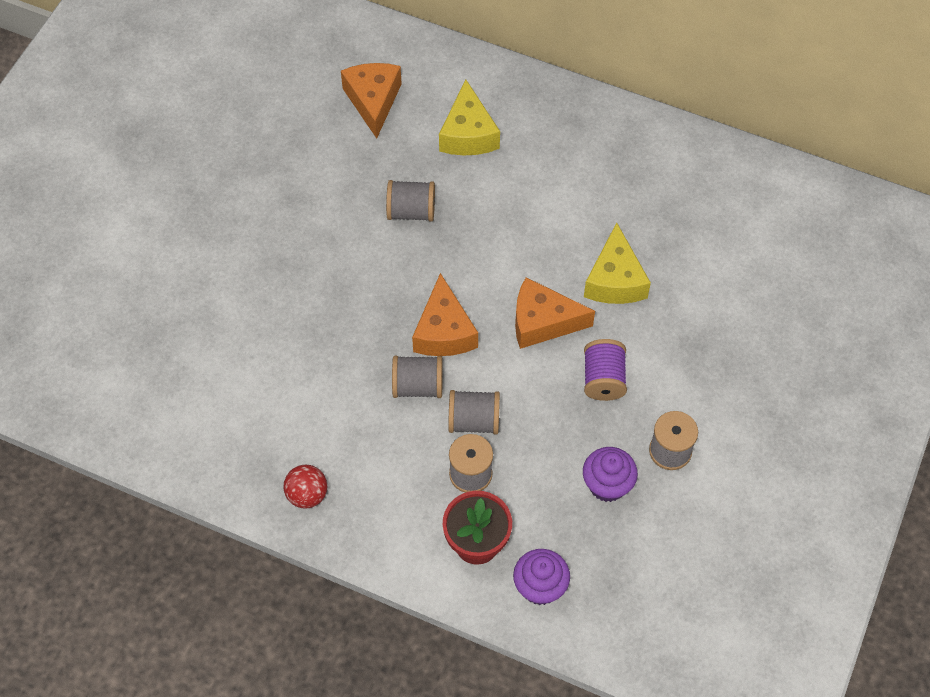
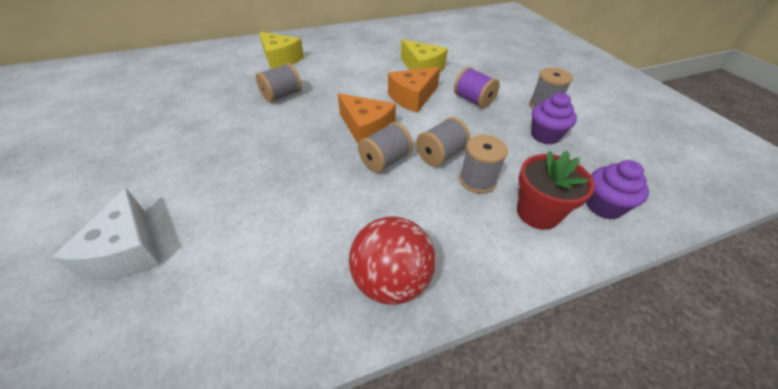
camera: 45 degrees left, 15 degrees down
red ball [284,465,327,509] -> red ball [349,217,436,305], size x1.64
orange cheese [341,63,402,139] -> none
none -> white cheese [53,188,160,279]

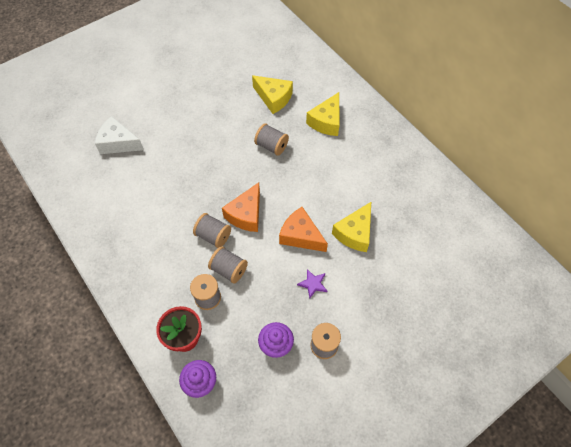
camera: 75 degrees right, 15 degrees up
white cheese [53,188,160,279] -> white cheese turned 45 degrees clockwise [95,116,144,154]
red ball [349,217,436,305] -> none
purple spool [454,67,500,108] -> purple star [297,269,327,299]
none -> yellow cheese [252,75,293,114]

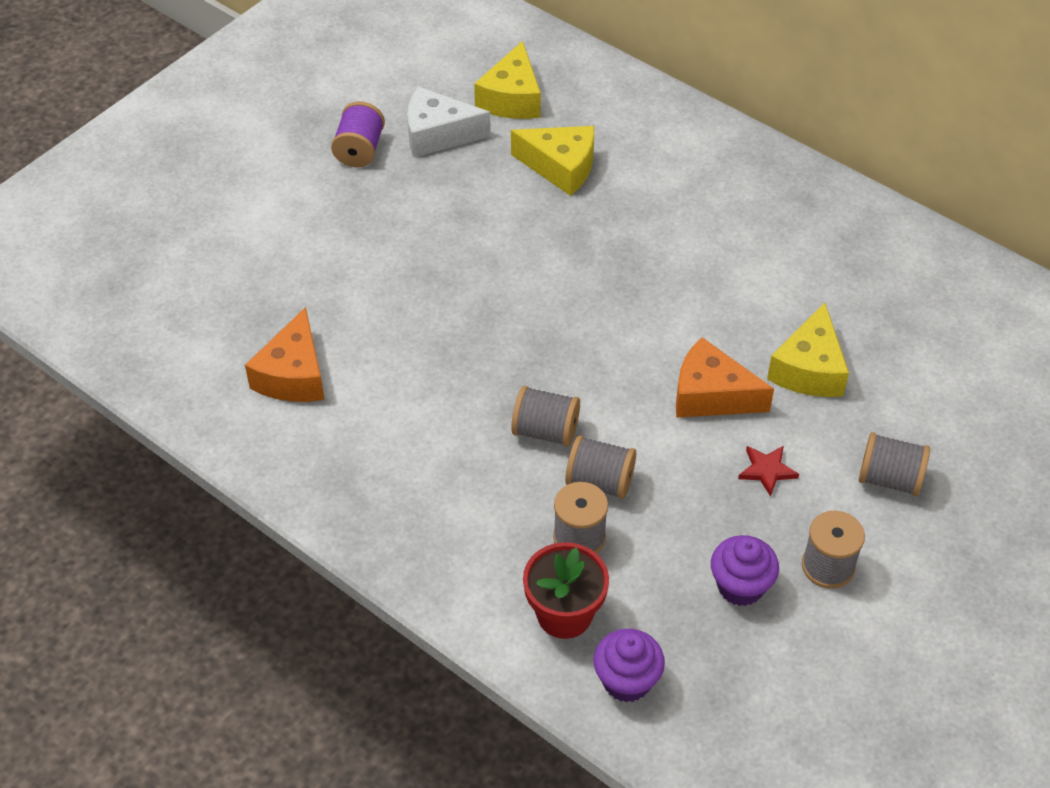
camera: 15 degrees left, 10 degrees down
white cheese [95,116,144,154] -> white cheese moved to [407,87,491,157]
orange cheese [222,182,260,232] -> orange cheese moved to [245,307,325,402]
grey spool [254,123,289,156] -> grey spool moved to [859,432,930,496]
purple star [297,269,327,299] -> red star [738,446,799,497]
yellow cheese [306,92,340,136] -> yellow cheese moved to [474,41,541,119]
none -> purple spool [331,101,385,167]

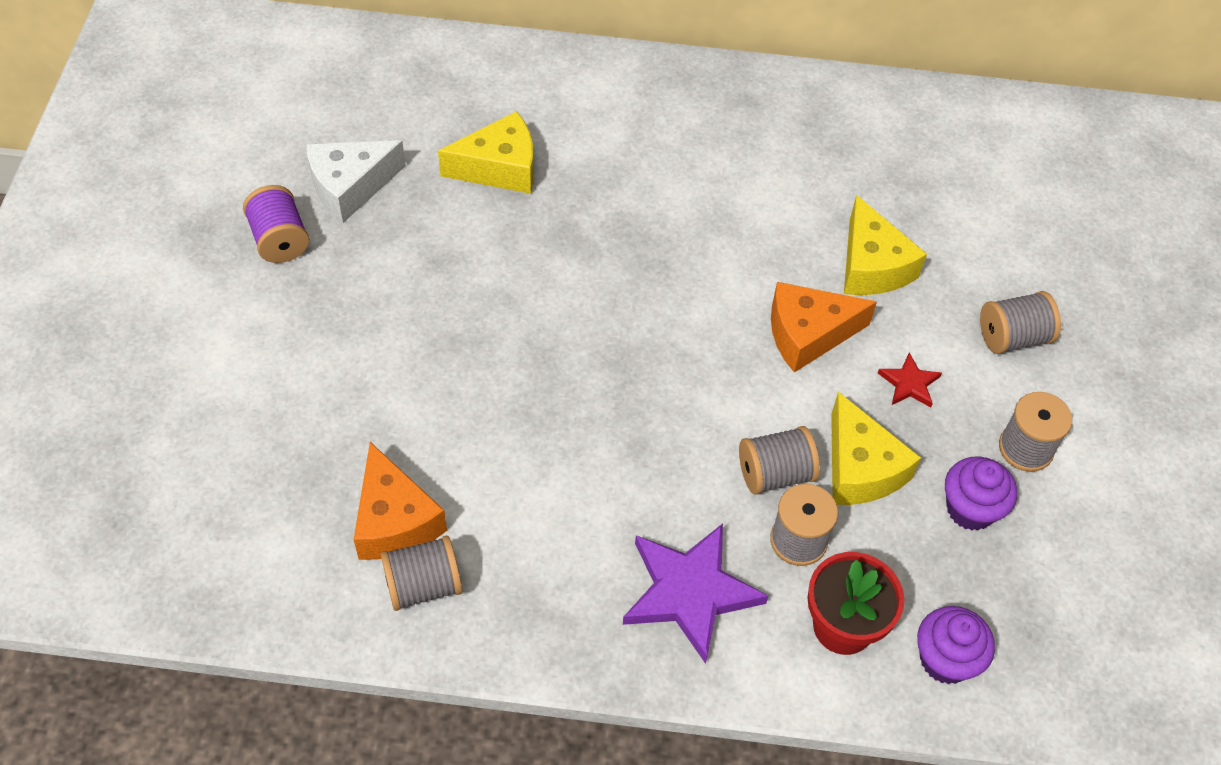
camera: 35 degrees left, 5 degrees up
yellow cheese [474,41,541,119] -> yellow cheese moved to [831,392,921,505]
grey spool [511,386,580,447] -> grey spool moved to [381,536,462,611]
none -> purple star [623,523,768,664]

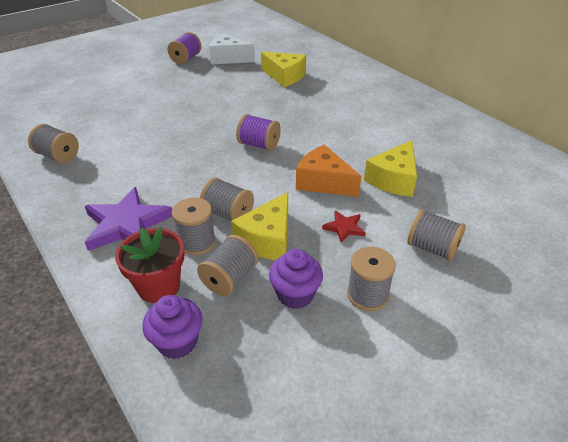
camera: 50 degrees right, 15 degrees down
orange cheese [354,442,447,560] -> none
none -> grey spool [197,235,258,296]
none -> purple spool [236,114,281,151]

